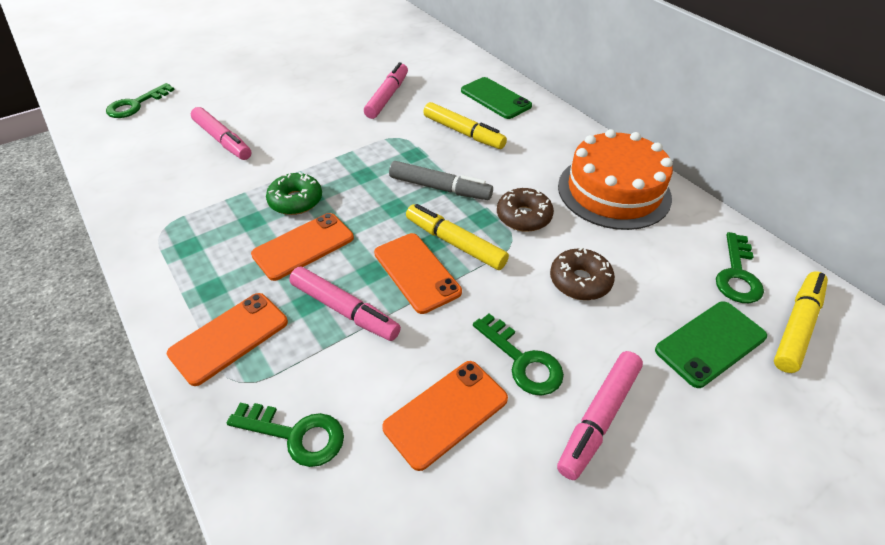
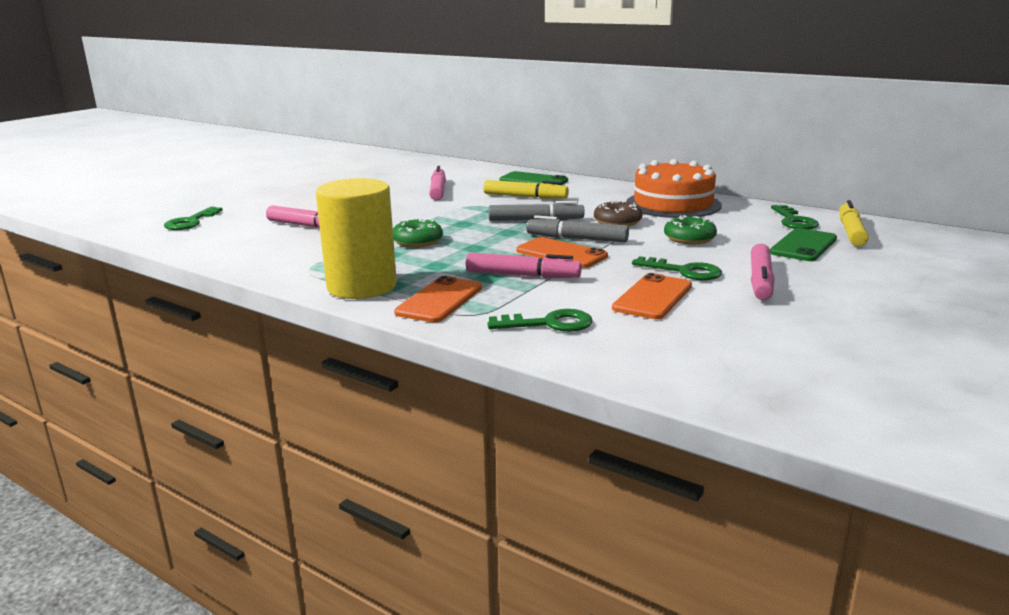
camera: 20 degrees left, 25 degrees down
orange phone [251,213,354,281] -> none
yellow marker [406,204,509,270] -> grey marker [526,215,629,242]
brown donut [550,247,615,300] -> green donut [664,215,717,244]
none -> yellow cylinder [316,178,397,299]

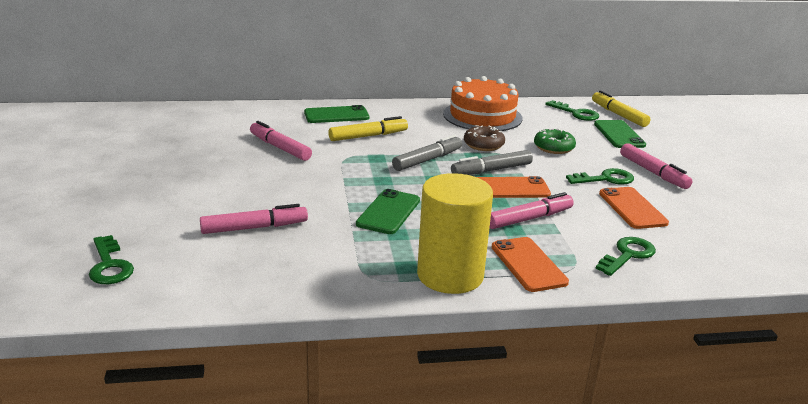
camera: 45 degrees left, 5 degrees up
green donut [393,218,443,247] -> green phone [356,189,420,234]

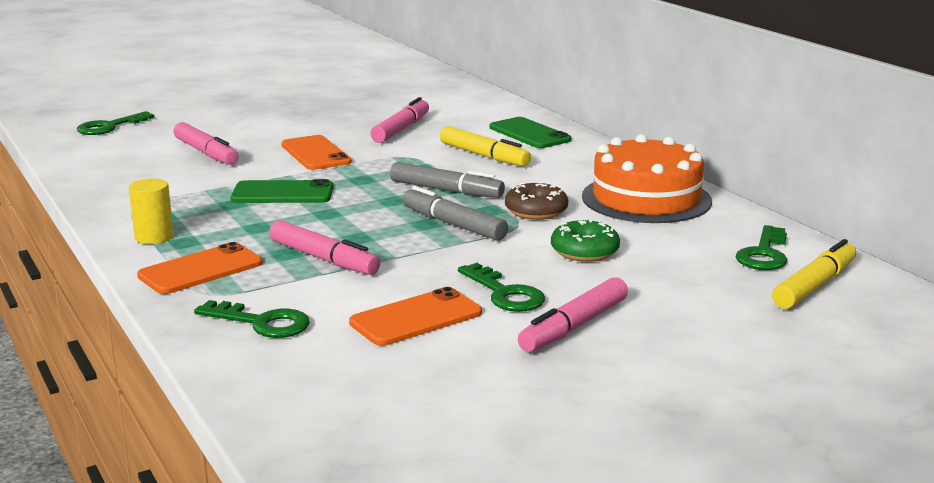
camera: 70 degrees right, 5 degrees down
yellow cylinder [417,173,493,294] -> yellow cylinder [129,179,174,244], size x0.49
orange phone [477,176,551,198] -> orange phone moved to [281,135,352,170]
green phone [594,120,646,148] -> none

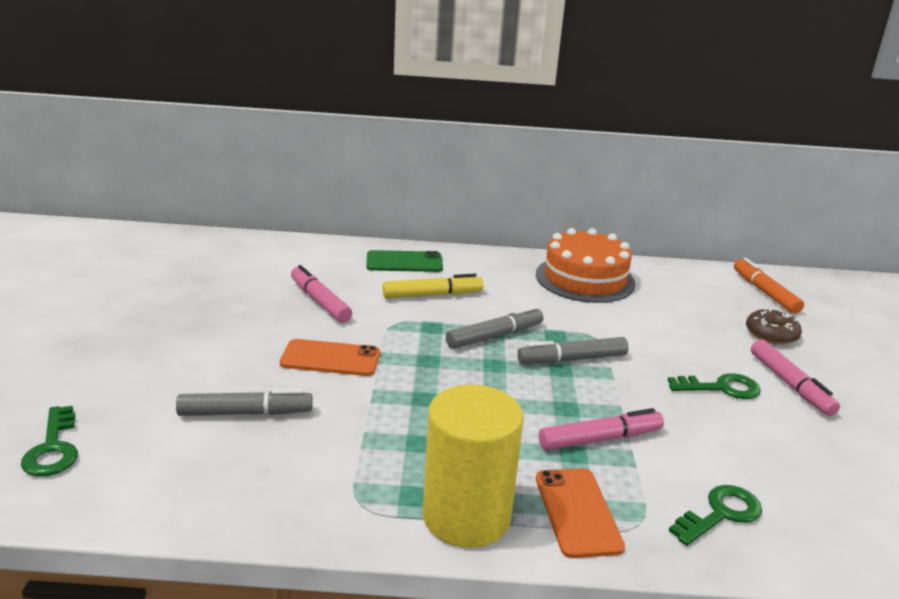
camera: 60 degrees left, 5 degrees up
yellow cylinder [129,179,174,244] -> yellow cylinder [423,384,524,548], size x2.06
pink marker [174,122,239,165] -> grey marker [176,389,313,416]
green phone [231,179,333,203] -> none
orange phone [349,287,482,346] -> none
brown donut [505,182,568,220] -> brown donut moved to [746,308,802,345]
green donut [551,218,620,262] -> none
green key [735,225,787,270] -> none
yellow marker [772,239,856,309] -> orange marker [734,258,804,314]

